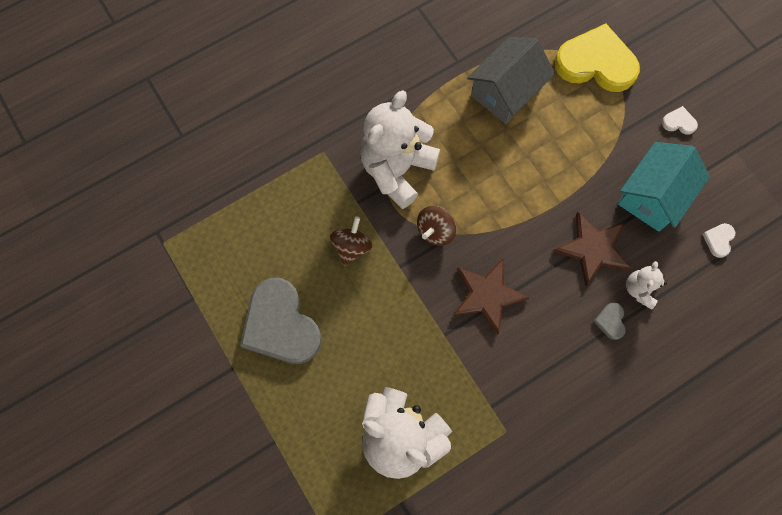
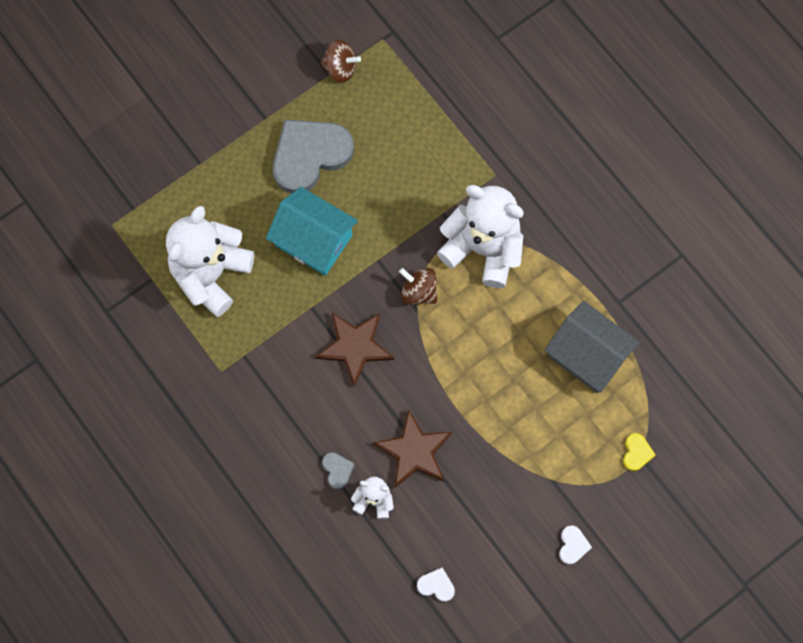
camera: 85 degrees right, 0 degrees up
brown spinning top [330,217,373,266] -> brown spinning top moved to [320,40,361,83]
yellow heart [555,24,640,92] -> yellow heart [623,433,656,471], size x0.40
grey heart [593,302,626,340] -> grey heart turned 75 degrees clockwise [322,452,355,490]
turquoise house [618,142,710,232] -> turquoise house moved to [266,187,358,276]

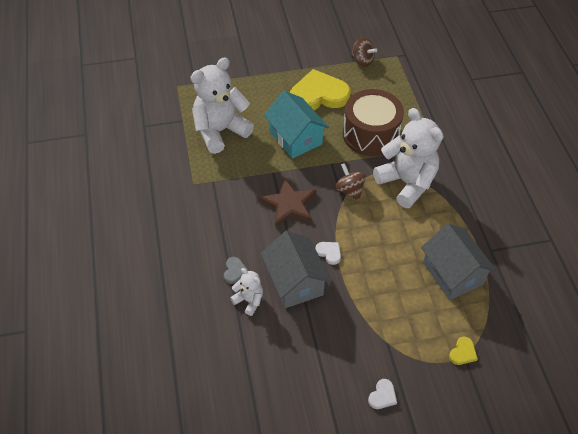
camera: 25 degrees right, 20 degrees down
grey heart [273,119,354,194] -> yellow heart [290,69,351,110]
brown star [373,409,452,488] -> grey house [261,231,331,308]
white heart [417,568,455,602] -> white heart moved to [315,242,341,265]
none -> brown drum [343,89,404,156]

